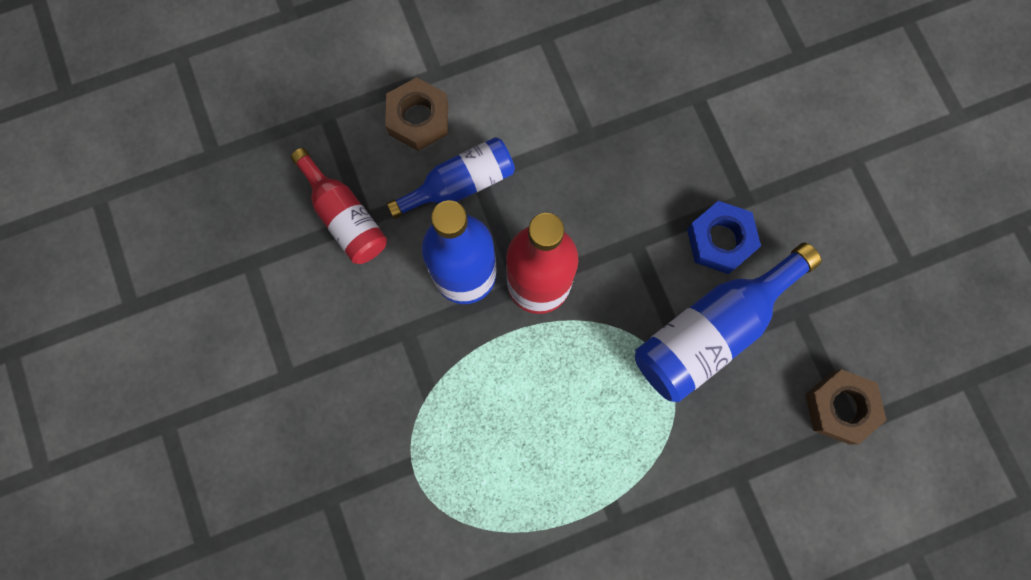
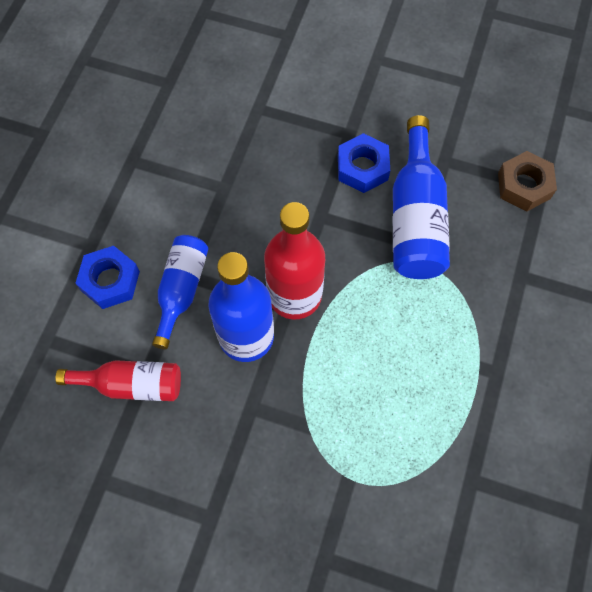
camera: 50 degrees left, 10 degrees down
brown nut [385,77,448,151] -> blue nut [75,246,140,309]

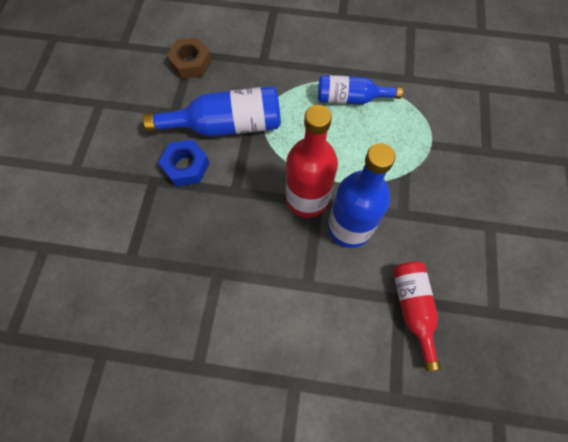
camera: 100 degrees left, 0 degrees up
blue nut [75,246,140,309] -> none
blue bottle [152,235,208,350] -> blue bottle moved to [318,75,403,104]

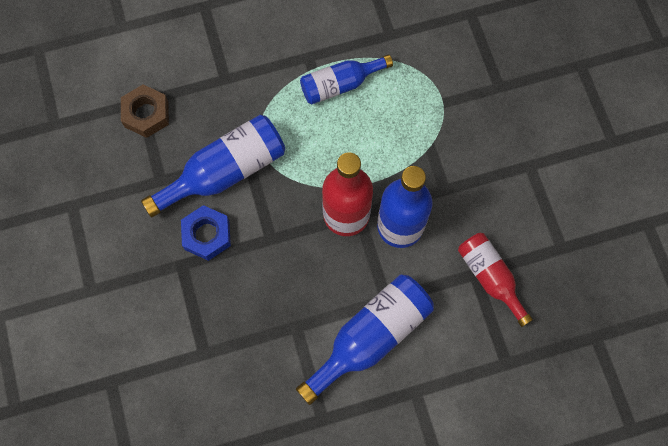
camera: 25 degrees left, 5 degrees up
none -> blue bottle [296,275,434,405]

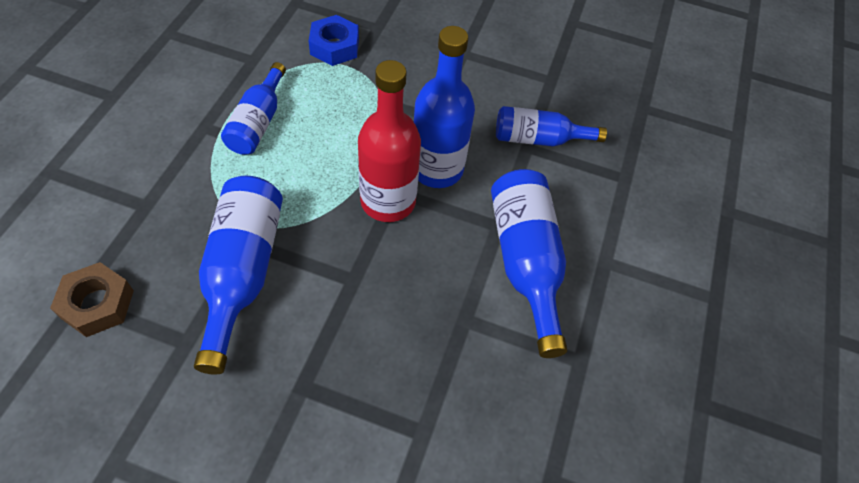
camera: 60 degrees left, 15 degrees down
blue nut [181,205,231,261] -> blue nut moved to [309,15,359,66]
red bottle [458,233,533,327] -> blue bottle [496,106,607,146]

